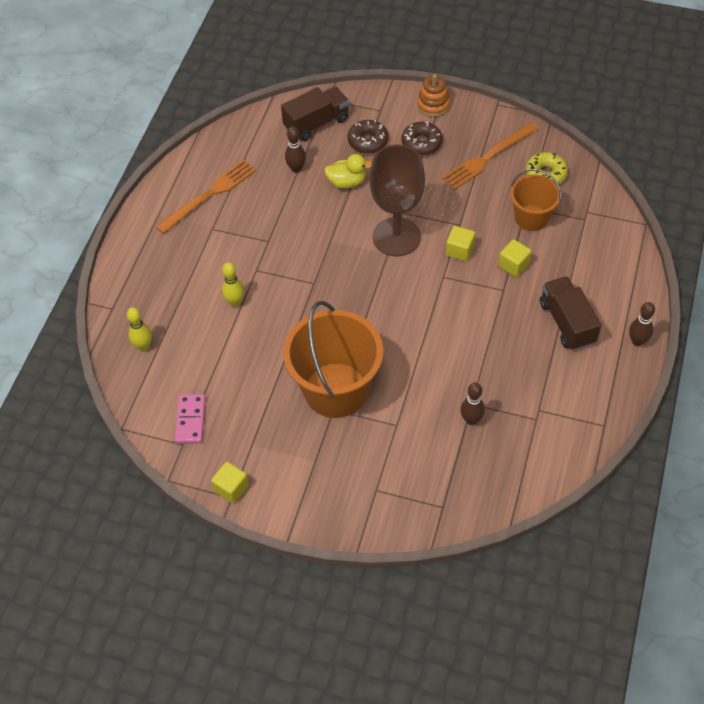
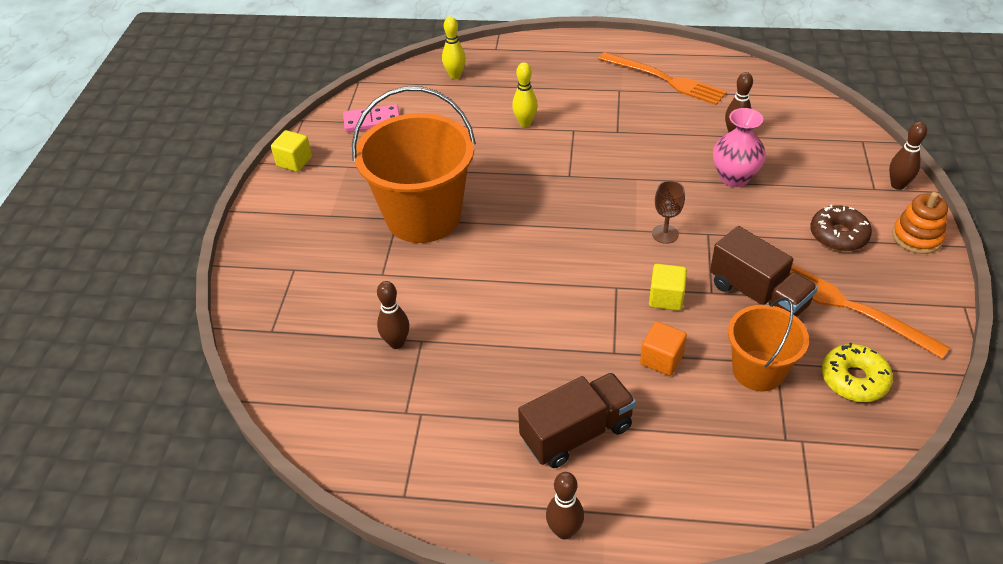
camera: 80 degrees right, 10 degrees down
brown truck [281,87,349,141] -> brown truck moved to [710,226,818,317]
yellow duck [324,154,372,189] -> pink vase [713,108,766,187]
brown donut [348,120,389,154] -> none
brown goblet [370,145,425,256] -> brown goblet [652,181,685,244], size x0.41
yellow cube [498,239,532,277] -> orange cube [640,322,687,376]
none -> brown bowling pin [889,122,927,190]

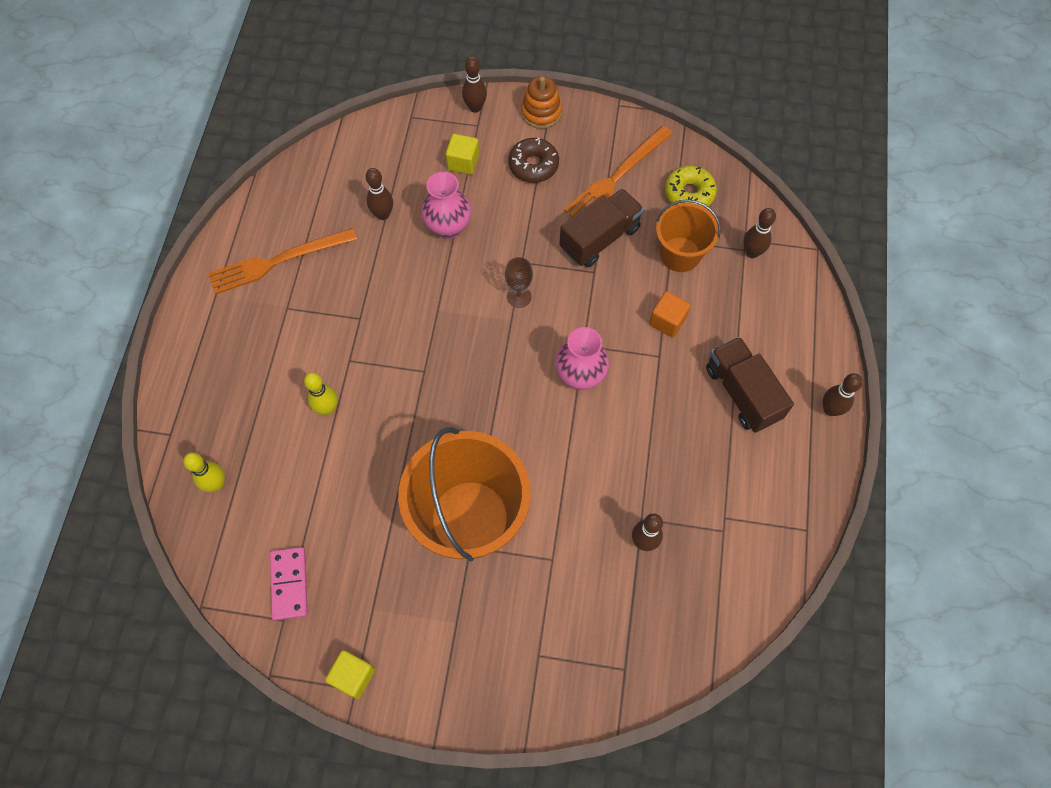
camera: 90 degrees left, 20 degrees up
orange fork [599,52,727,105] -> orange fork turned 150 degrees counterclockwise [208,228,357,295]
yellow cube [649,264,687,311] -> yellow cube moved to [446,134,479,175]
none -> pink vase [555,327,609,390]
none -> brown bowling pin [743,208,776,258]

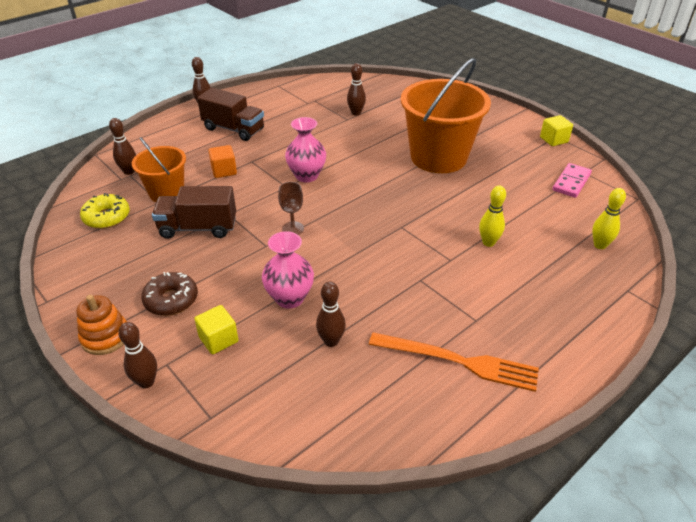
camera: 140 degrees left, 25 degrees down
orange fork [564,126,673,217] -> none
brown truck [706,337,794,433] -> brown truck turned 75 degrees counterclockwise [197,88,264,141]

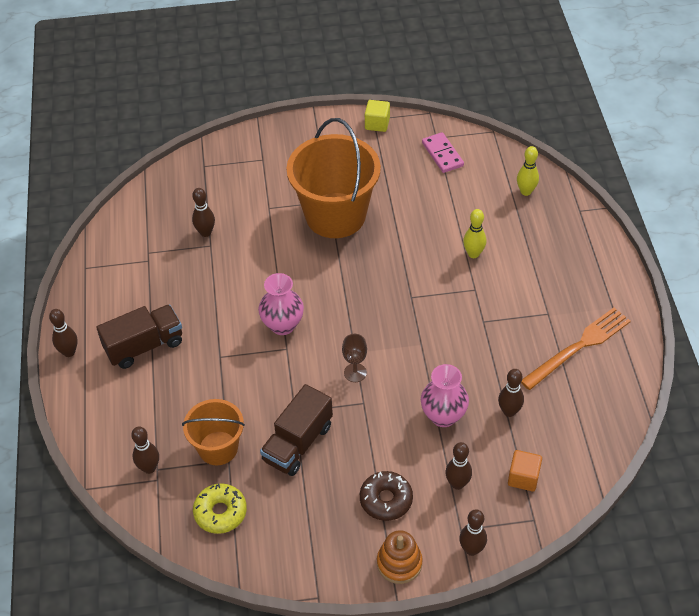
camera: 55 degrees left, 10 degrees up
yellow cube [194,305,239,354] -> brown bowling pin [445,442,472,490]
orange cube [208,145,237,178] -> orange cube moved to [508,450,542,491]

